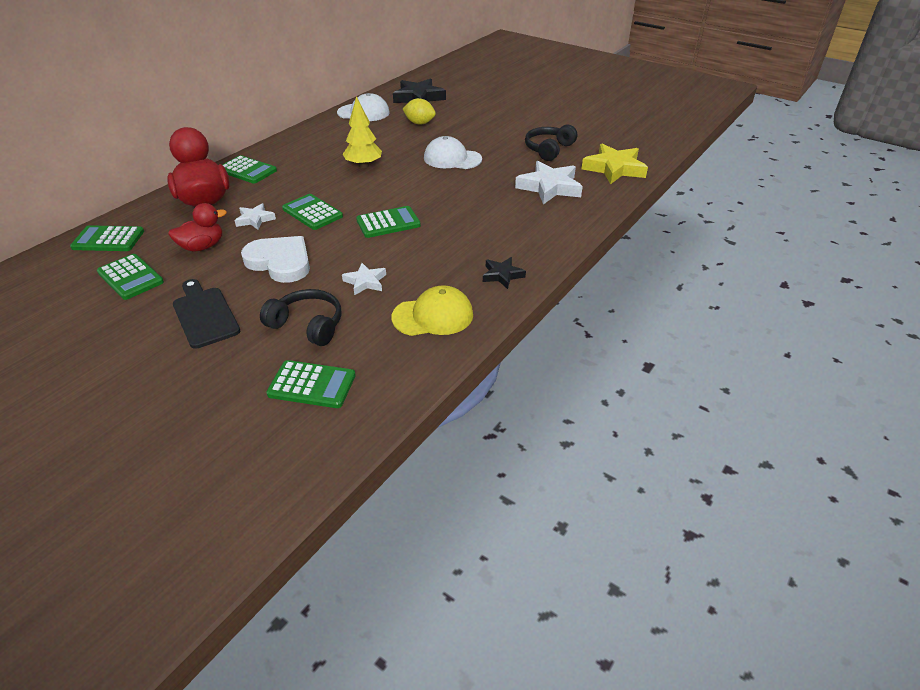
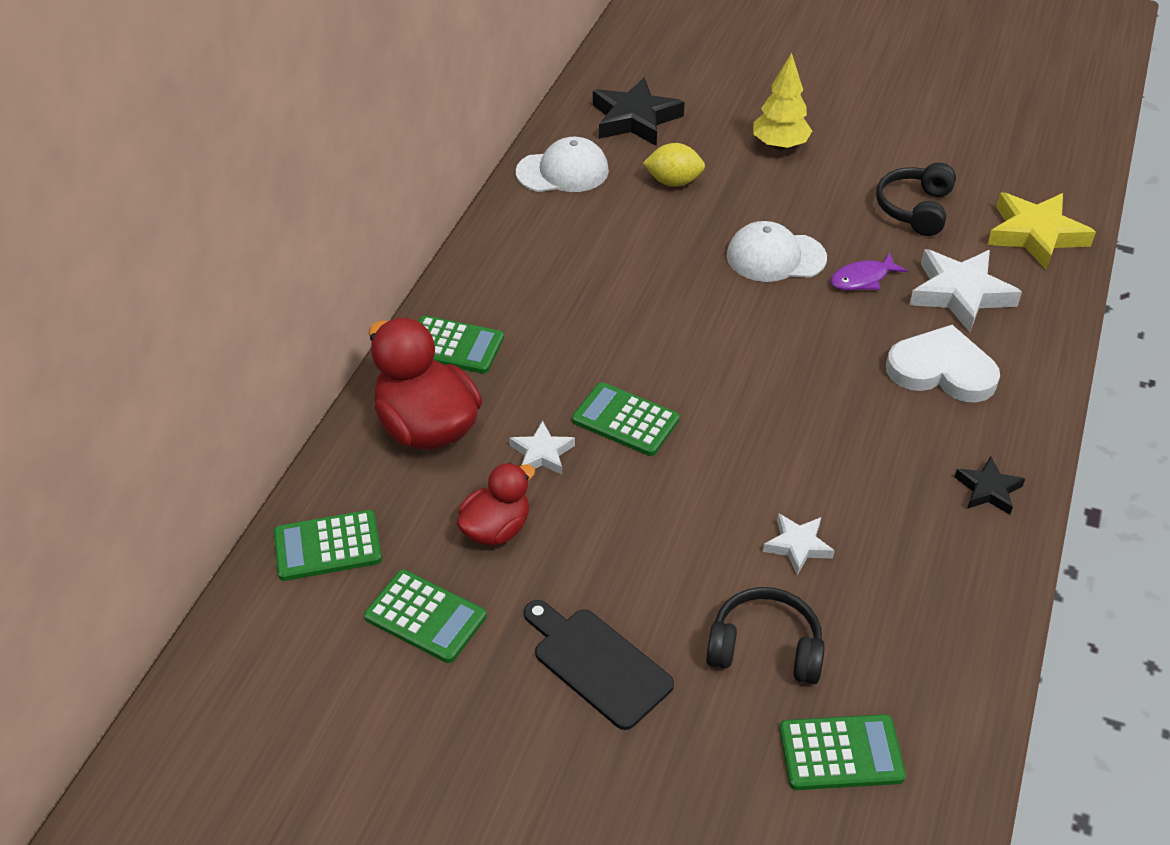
camera: 15 degrees left, 5 degrees up
white heart [241,236,310,283] -> white heart moved to [886,325,1000,403]
yellow tree [343,96,382,168] -> yellow tree moved to [753,53,812,150]
green calculator [356,206,421,238] -> none
yellow cap [392,285,473,336] -> none
none -> purple fish [830,253,908,291]

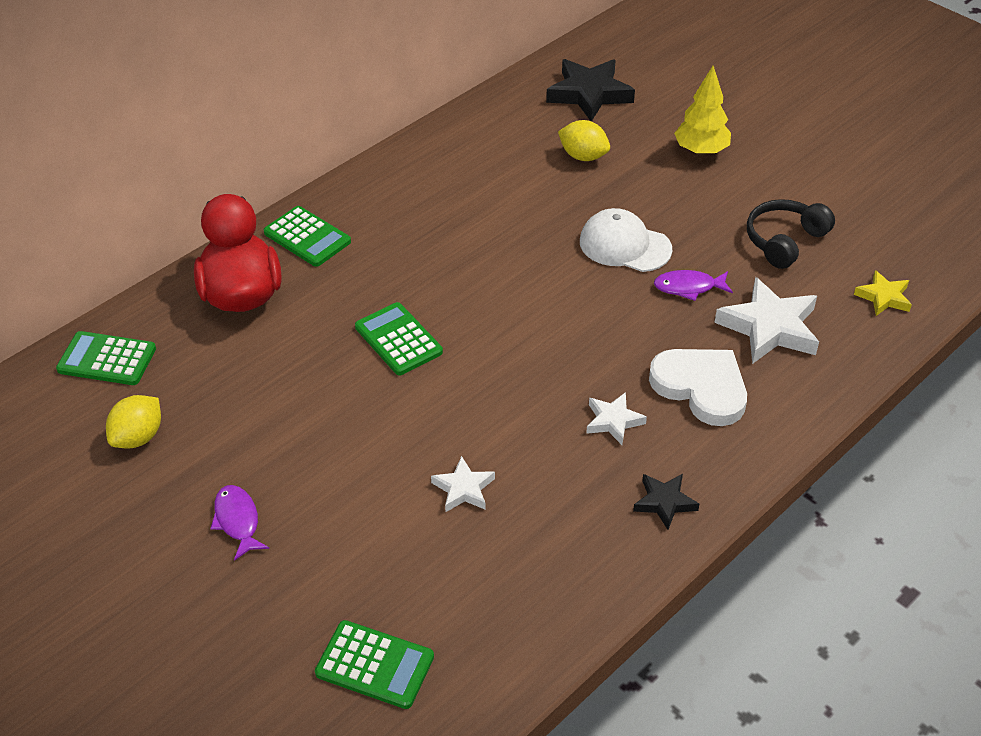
camera: 25 degrees right, 0 degrees up
green calculator [364,570,486,663] -> yellow lemon [106,395,161,449]
red duck [457,463,535,545] -> none
white star [509,420,575,475] -> white star moved to [586,392,647,445]
white cap [516,137,609,192] -> none
black cutting board [524,600,674,730] -> purple fish [210,485,269,561]
black headphones [706,587,825,684] -> none
yellow star [987,192,1096,270] -> yellow star [854,270,912,316], size x0.55

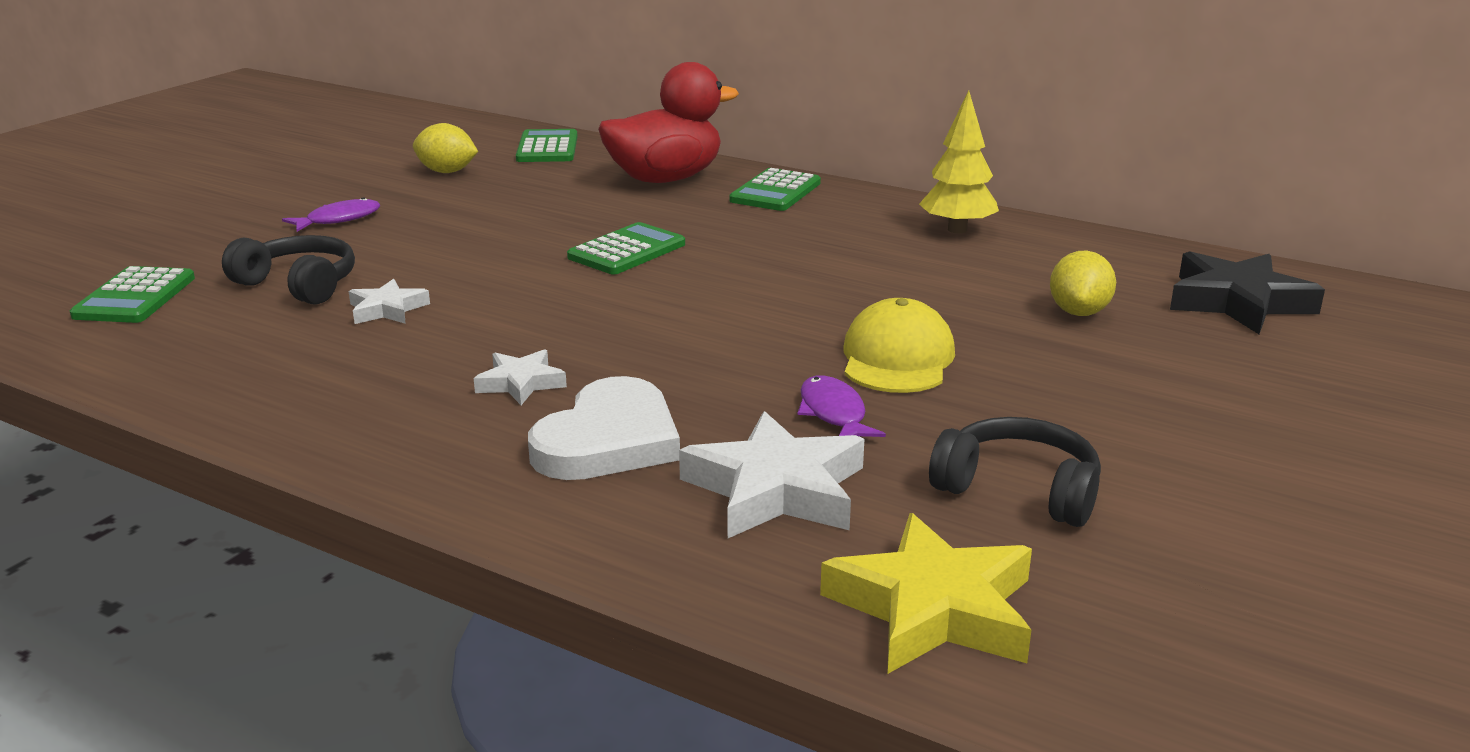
camera: 75 degrees right, 20 degrees down
white cap [580,208,672,272] -> yellow cap [844,298,955,393]
black star [633,474,699,530] -> none
yellow tree [674,66,731,156] -> yellow tree moved to [919,90,999,233]
yellow star [854,270,912,316] -> yellow star [820,513,1032,674], size x1.82
none -> black headphones [222,235,355,304]

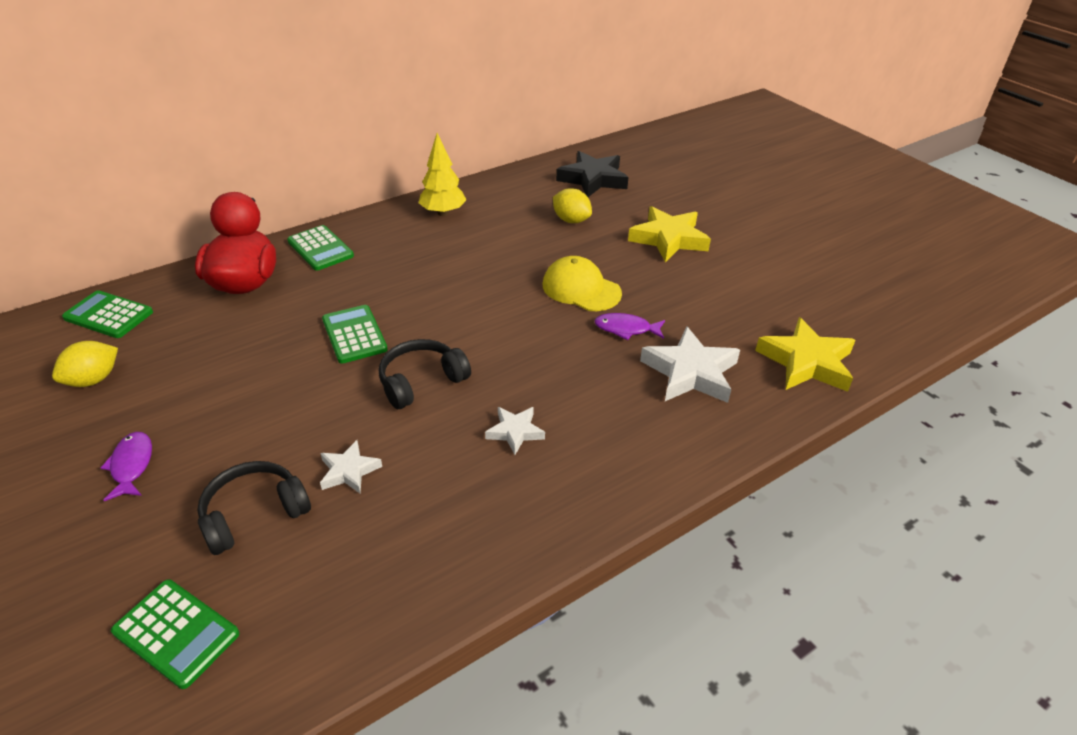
camera: 65 degrees left, 15 degrees up
white heart [528,376,680,480] -> none
black headphones [929,417,1101,527] -> black headphones moved to [379,339,471,409]
none -> yellow star [628,206,711,262]

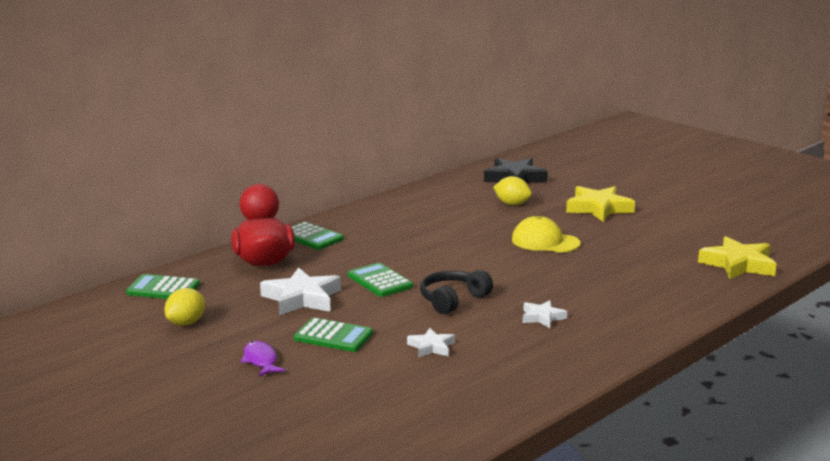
camera: 10 degrees left, 20 degrees down
green calculator [111,579,240,689] -> green calculator moved to [294,318,373,352]
black headphones [197,461,311,555] -> none
yellow tree [418,133,467,216] -> none
purple fish [594,313,665,340] -> none
white star [640,326,740,403] -> white star moved to [260,267,341,316]

